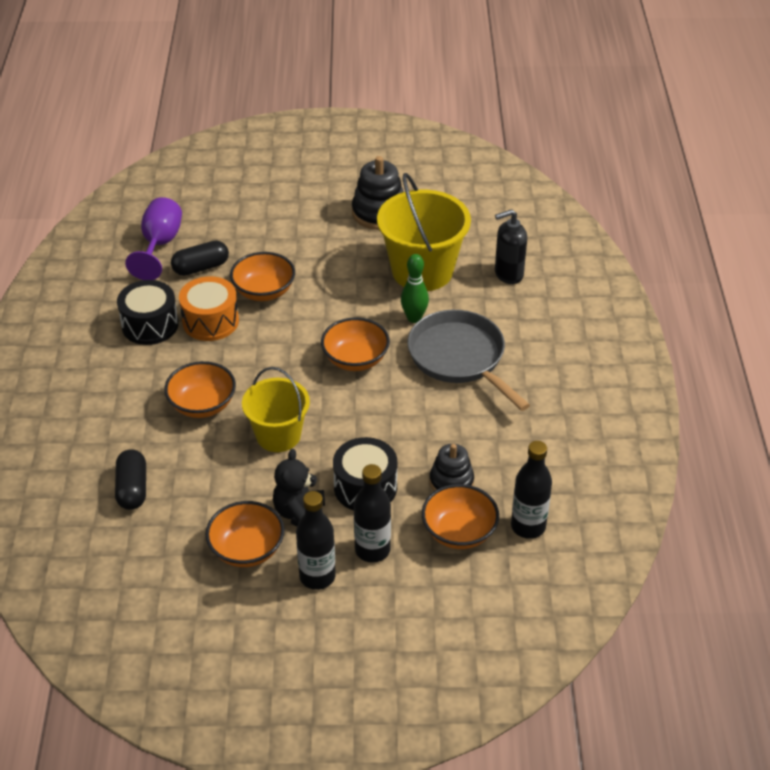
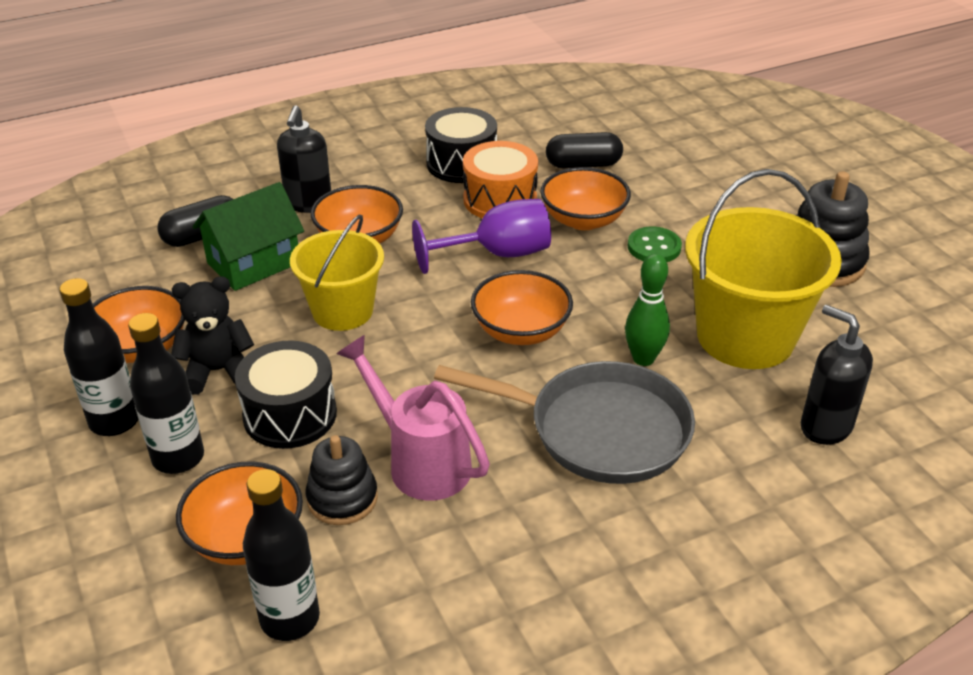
camera: 65 degrees right, 5 degrees down
purple goblet [125,197,182,280] -> purple goblet moved to [412,199,551,274]
black capsule [171,240,229,276] -> black capsule turned 45 degrees counterclockwise [546,132,623,169]
grey pan [407,310,530,411] -> grey pan turned 75 degrees clockwise [434,361,695,484]
none -> green house [192,182,304,291]
none -> black soap dispenser [277,105,331,213]
none -> pink watering can [336,335,490,501]
none -> green button [628,227,682,262]

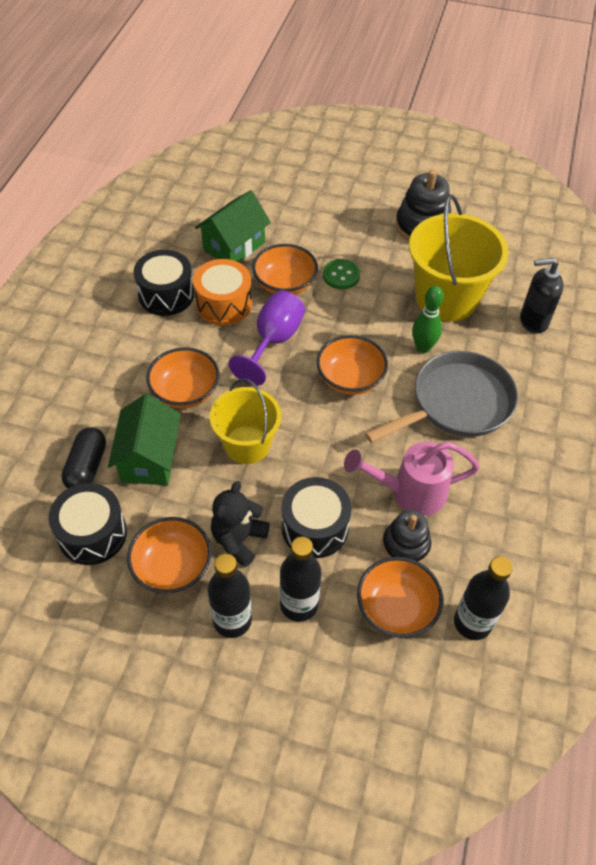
camera: 50 degrees left, 15 degrees up
black soap dispenser [277,105,331,213] -> none
black capsule [546,132,623,169] -> green house [195,190,271,262]
none -> black drum [48,483,127,565]

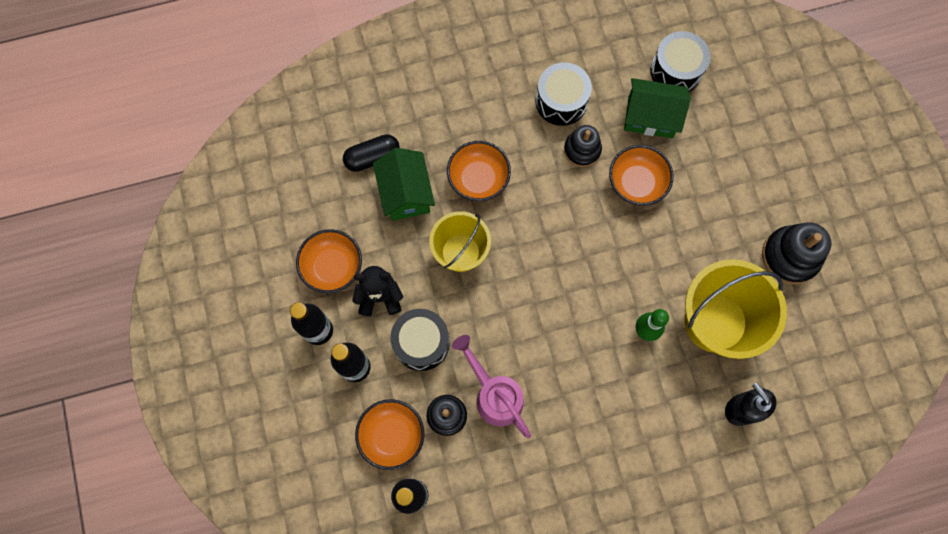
camera: 60 degrees right, 20 degrees up
black drum [48,483,127,565] -> black drum moved to [651,31,711,92]
green house [108,394,181,485] -> green house turned 75 degrees counterclockwise [373,148,435,221]
orange drum [193,259,252,326] -> black stacking toy [564,125,602,167]
purple goblet [228,291,305,386] -> none
orange bowl [317,335,388,395] -> none
green button [323,259,360,289] -> none
grey pan [365,351,518,443] -> none

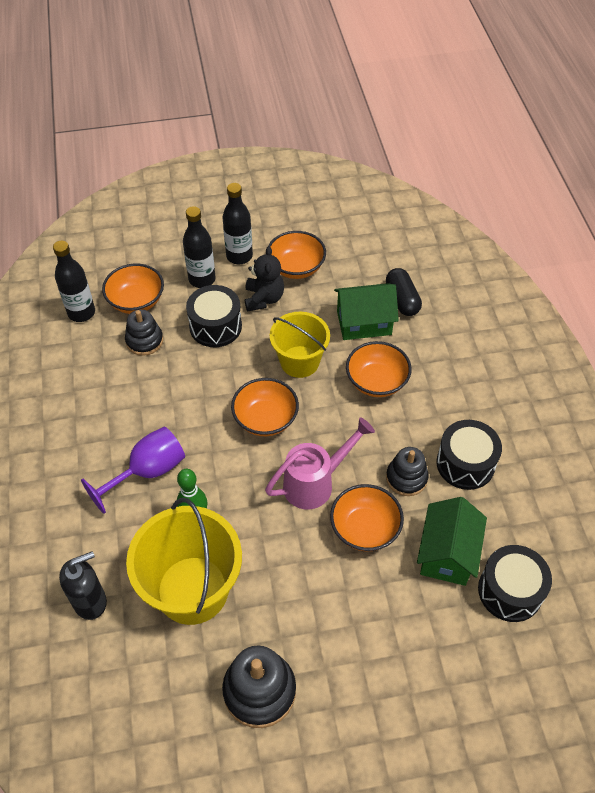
camera: 95 degrees right, 20 degrees down
pink watering can [452,335,531,438] -> pink watering can moved to [265,417,375,509]
none -> purple goblet [81,427,185,514]
none -> orange bowl [231,378,299,436]

